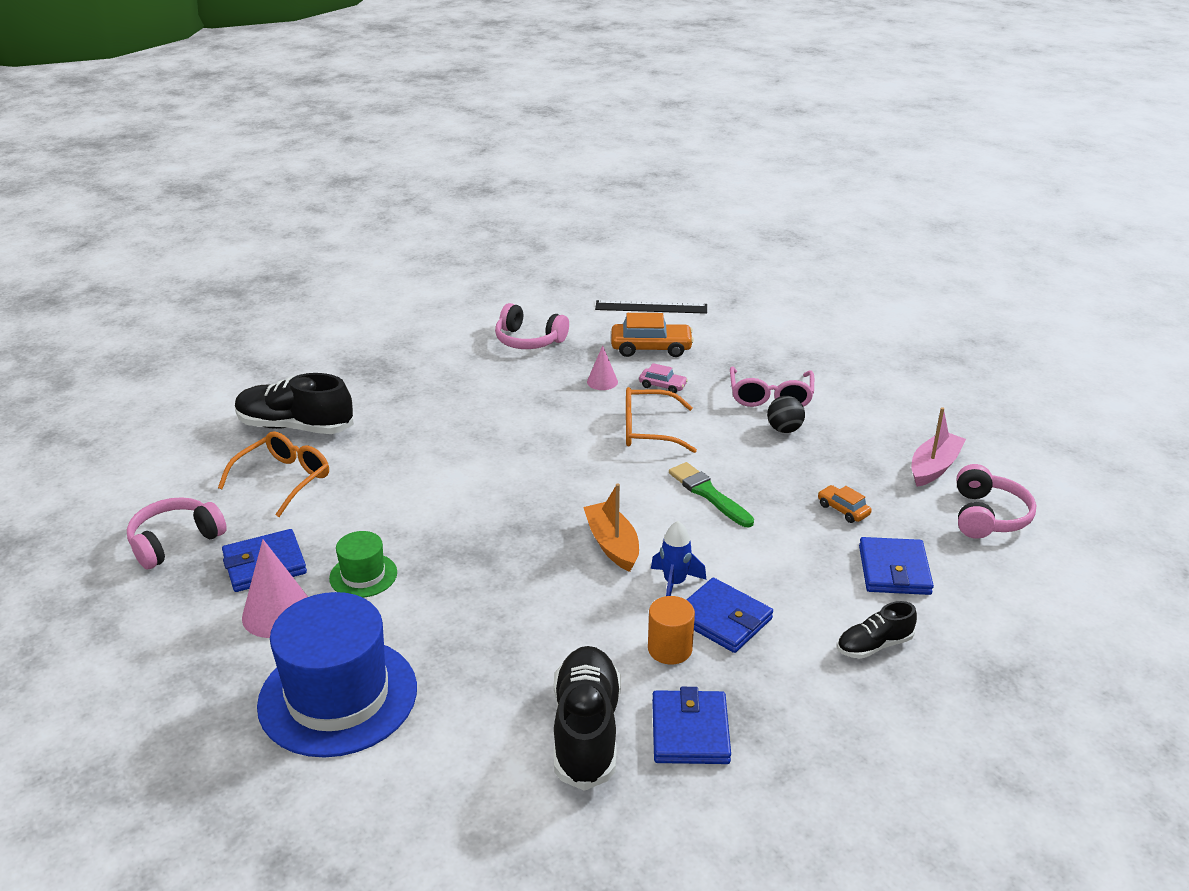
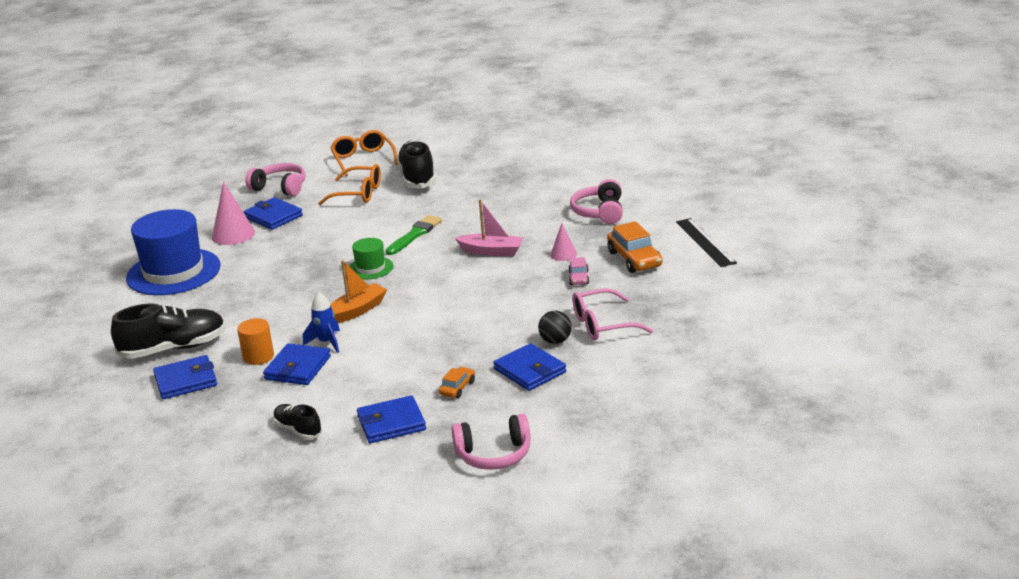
camera: 70 degrees right, 5 degrees down
green hat [329,531,397,598] -> green hat moved to [349,238,394,279]
orange glasses [626,387,697,453] -> orange glasses moved to [330,130,398,176]
green brush [669,462,754,527] -> green brush moved to [385,215,442,255]
pink boat [911,407,966,487] -> pink boat moved to [455,199,524,256]
none -> blue wallet [493,343,566,391]

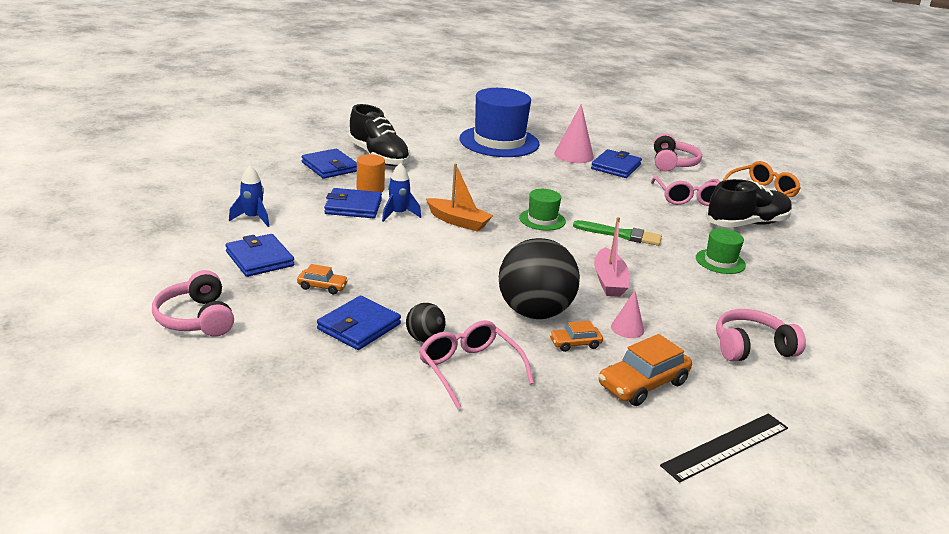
camera: 70 degrees right, 0 degrees up
black shoe [273,404,323,439] -> blue rocket [229,165,269,227]
orange glasses [318,164,381,205] -> pink glasses [651,177,720,206]
pink car [569,257,589,285] -> orange car [549,321,603,352]
none -> black ball [499,238,580,319]
none -> green hat [696,229,746,274]

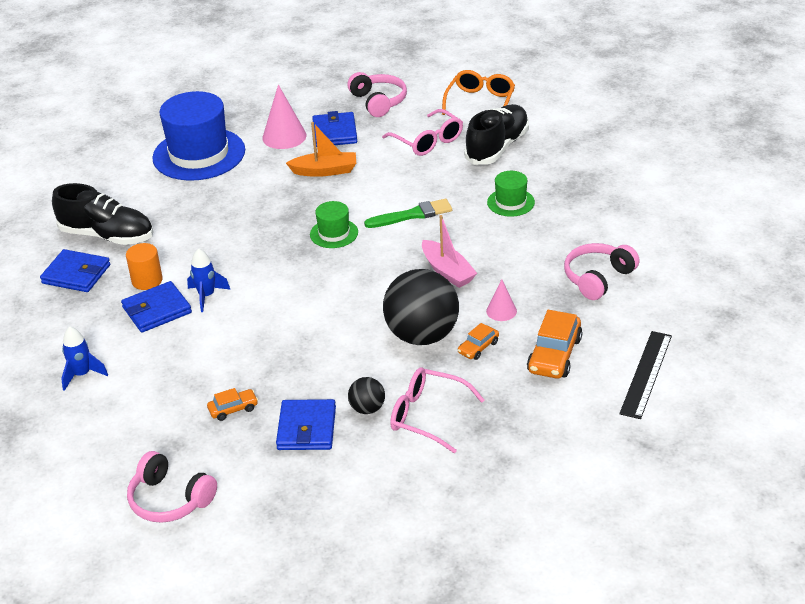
camera: 30 degrees left, 10 degrees up
blue wallet [225,234,294,277] -> none
orange boat [426,164,493,232] -> orange boat moved to [286,122,356,177]

